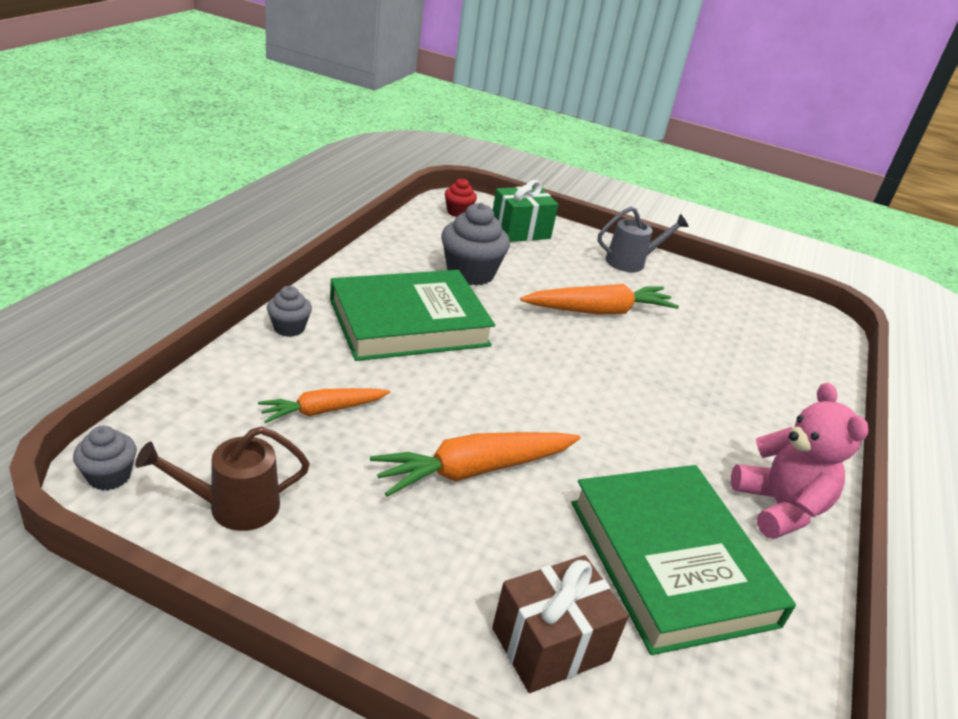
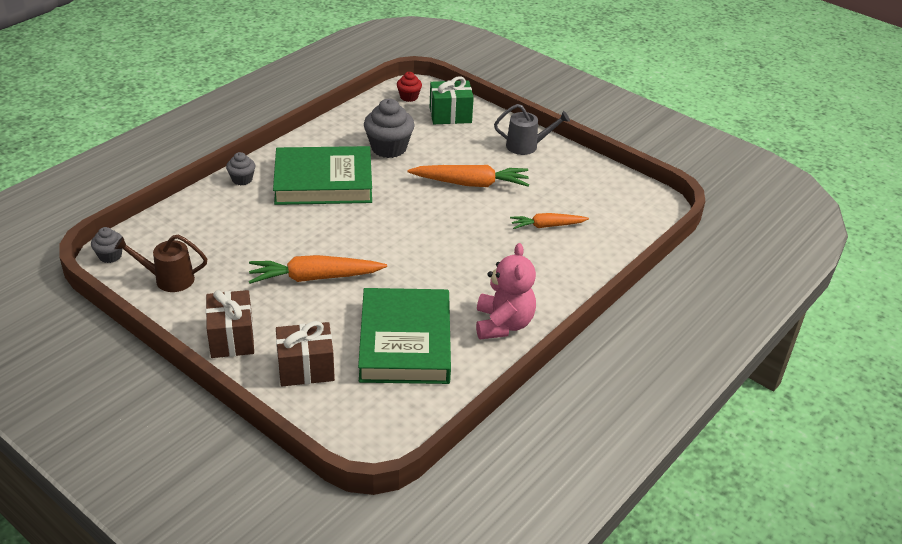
camera: 20 degrees right, 5 degrees up
orange carrot [258,388,390,423] -> orange carrot moved to [510,213,589,229]
none -> brown gift [206,290,254,358]

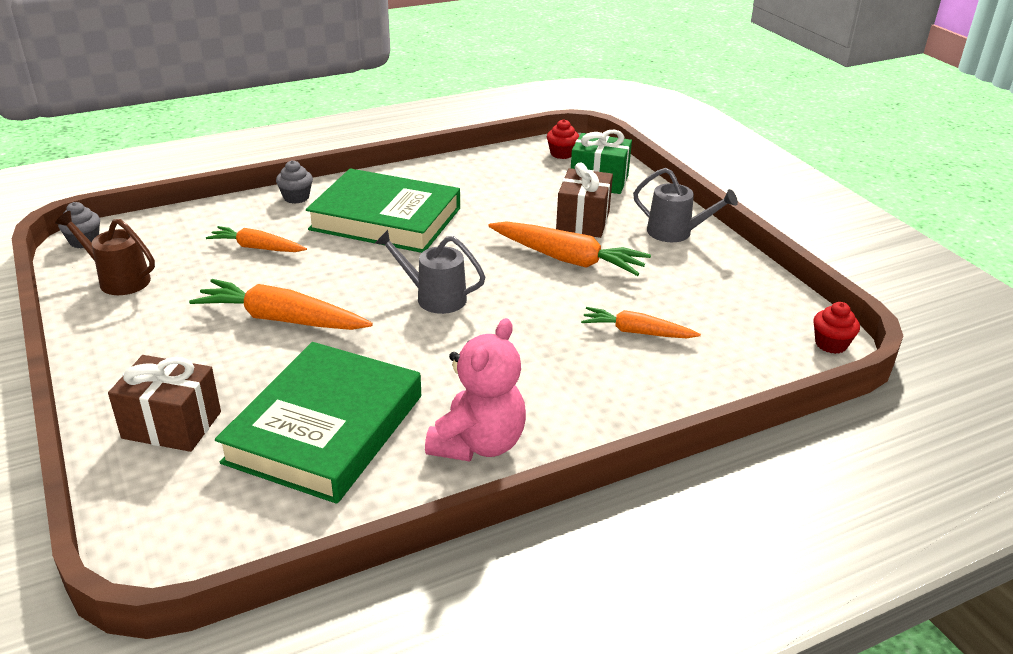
camera: 25 degrees right, 5 degrees down
brown gift [206,290,254,358] -> brown gift moved to [556,162,613,238]
grey cupcake [364,99,415,158] -> none
none -> orange carrot [206,226,307,252]
none -> grey watering can [375,230,485,314]
none -> red cupcake [813,302,860,354]

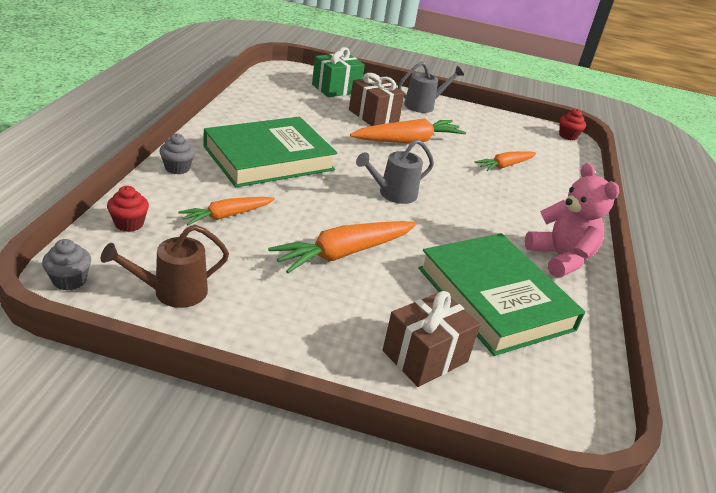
camera: 55 degrees left, 0 degrees up
red cupcake [547,119,579,159] -> red cupcake moved to [107,186,149,232]

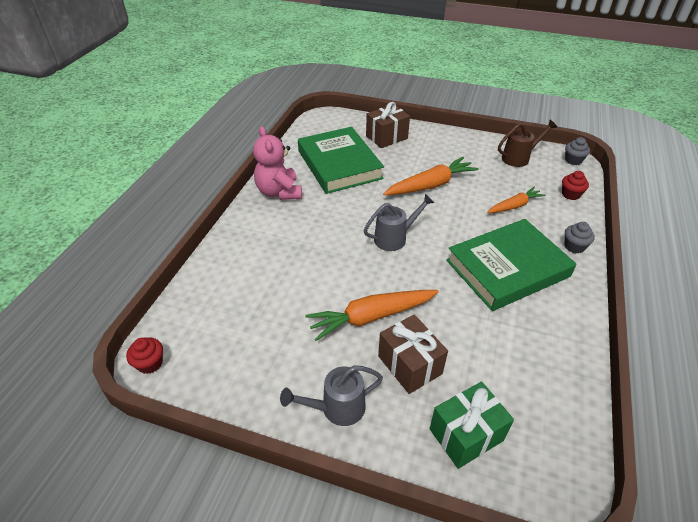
camera: 170 degrees left, 10 degrees up
orange carrot [475,151,536,171] -> none

